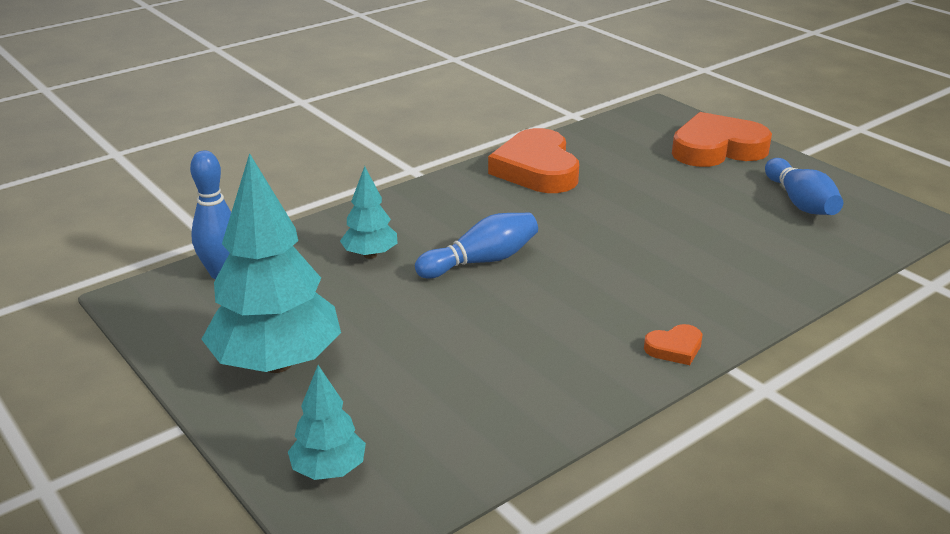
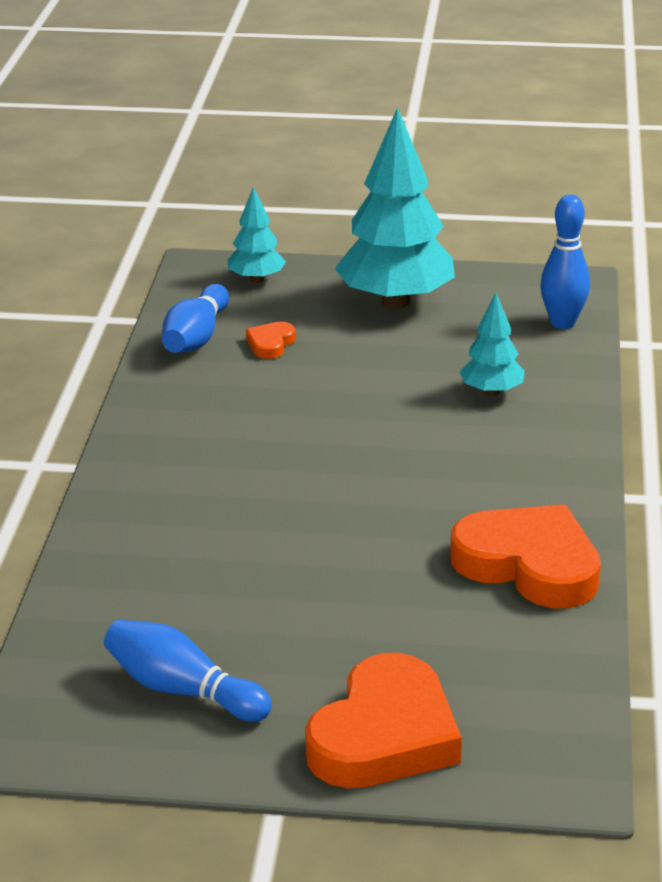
camera: 135 degrees right, 0 degrees up
blue bowling pin [415,213,538,279] -> blue bowling pin moved to [162,284,229,353]
orange heart [644,324,702,365] -> orange heart moved to [246,322,296,359]

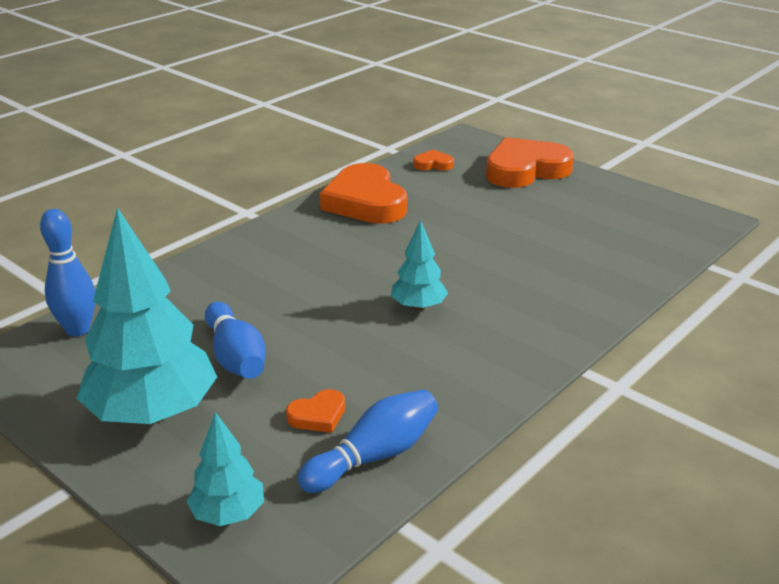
camera: 145 degrees left, 0 degrees up
blue bowling pin [104,619,272,722] -> blue bowling pin moved to [205,302,265,379]
turquoise tree [459,293,525,396] -> turquoise tree moved to [391,220,448,311]
none -> orange heart [413,150,454,170]

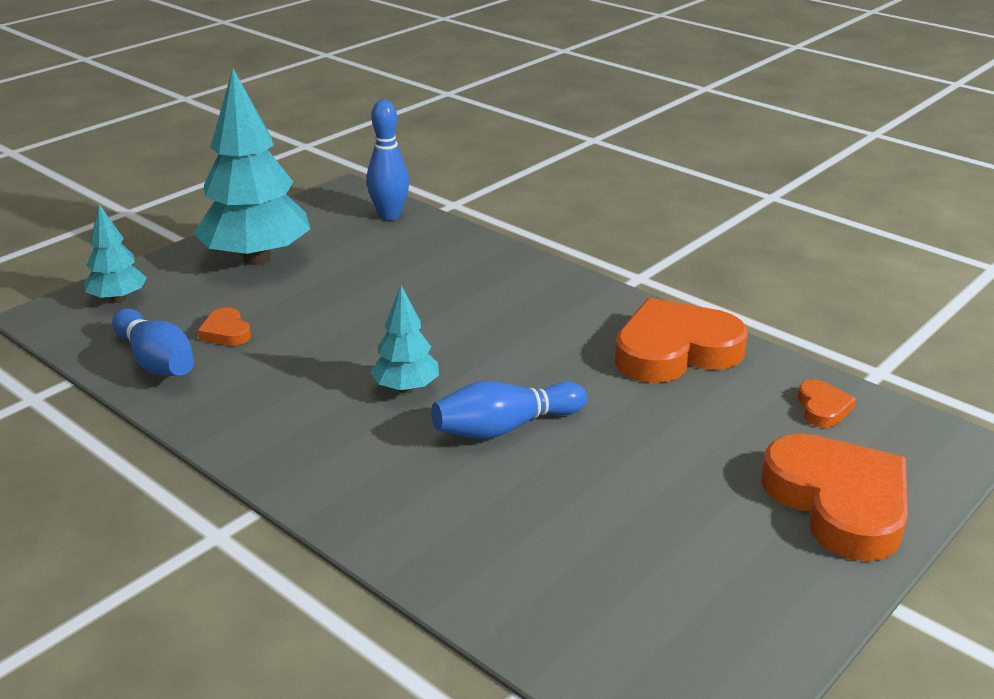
camera: 90 degrees right, 0 degrees up
blue bowling pin [205,302,265,379] -> blue bowling pin moved to [431,381,587,439]

